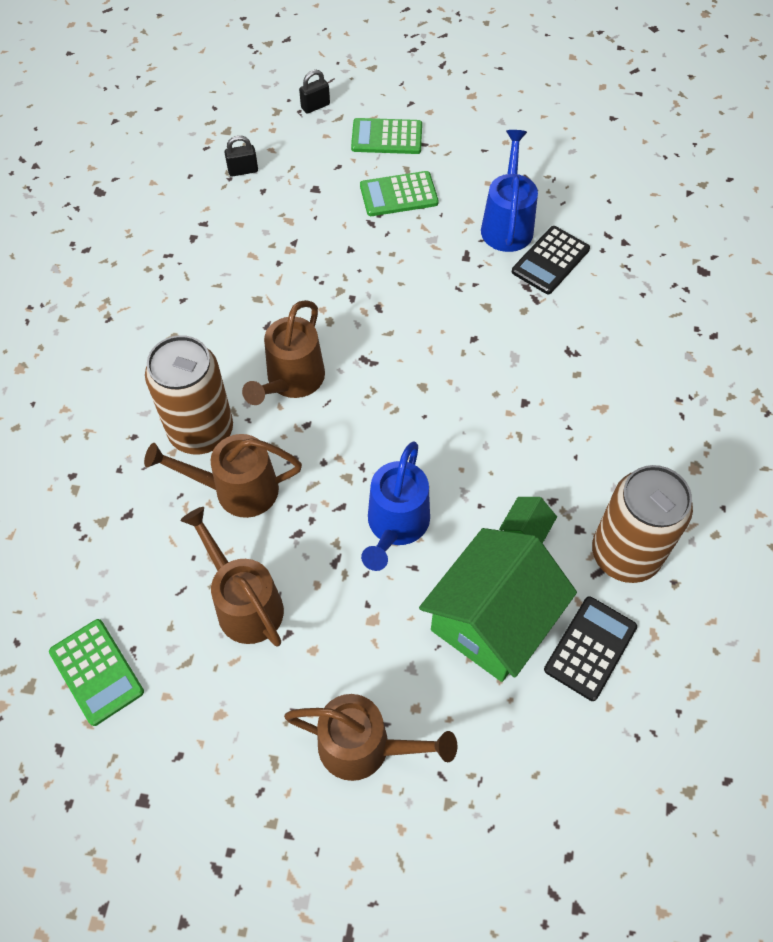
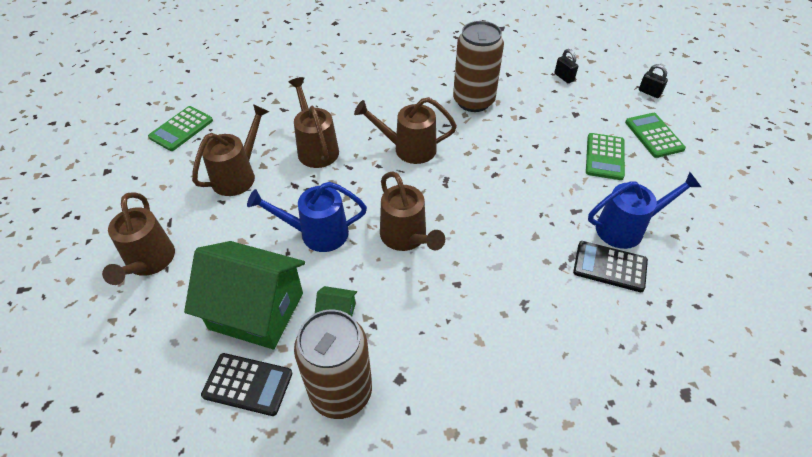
camera: 70 degrees right, 10 degrees down
brown can [145,335,233,454] -> brown can moved to [453,21,504,112]
green calculator [360,171,439,216] -> green calculator turned 135 degrees counterclockwise [586,133,625,180]
none -> brown watering can [380,171,445,251]

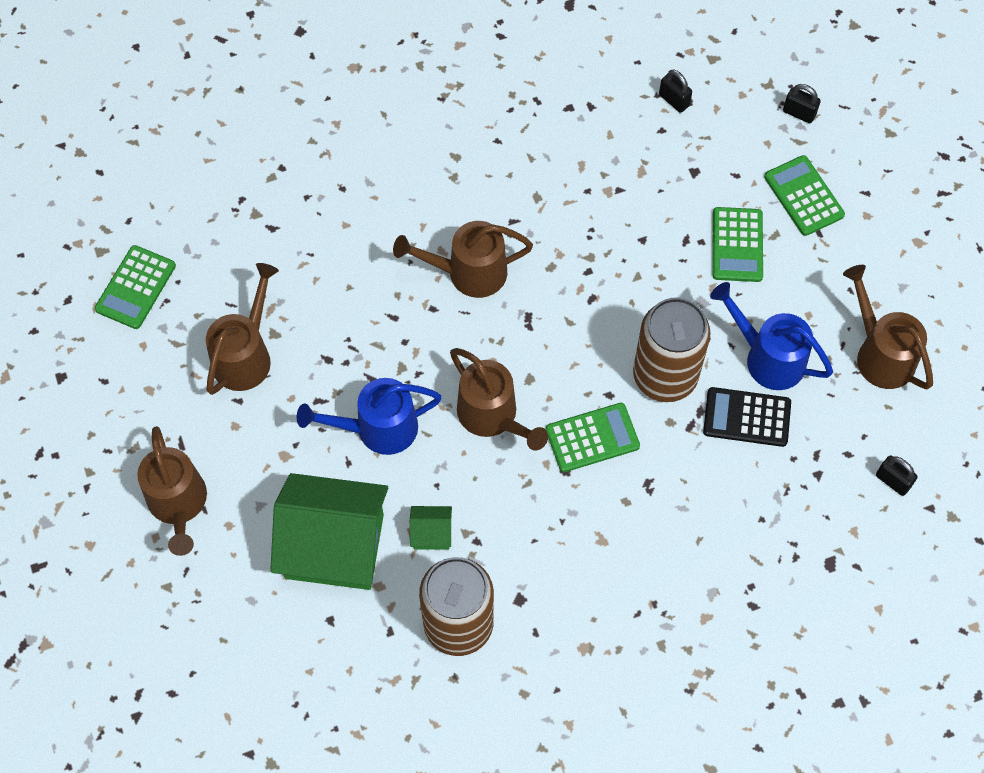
camera: 10 degrees left, 15 degrees up
black calculator [201,353,292,416] -> none
brown watering can [289,77,339,168] -> brown watering can moved to [843,265,933,389]
brown can [453,21,504,112] -> brown can moved to [633,297,711,402]
blue watering can [588,172,701,249] -> blue watering can turned 120 degrees counterclockwise [710,282,833,390]
none -> green calculator [546,403,640,472]
none -> black padlock [876,455,918,496]

